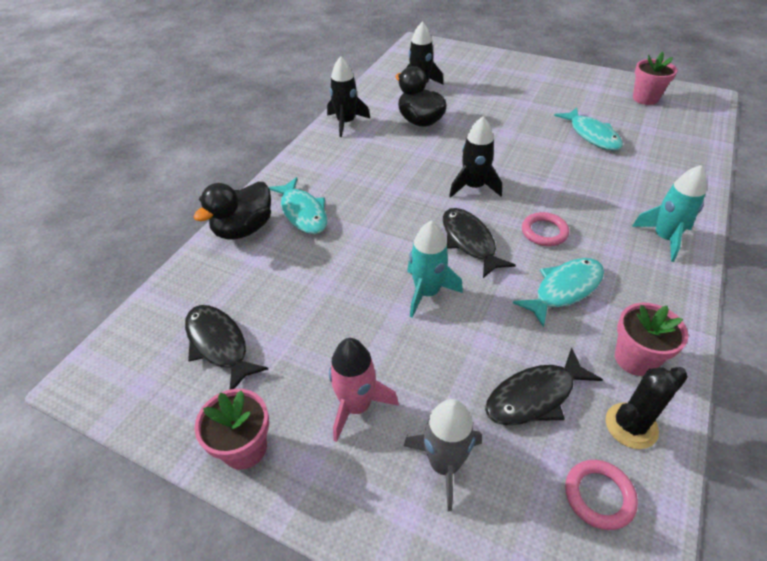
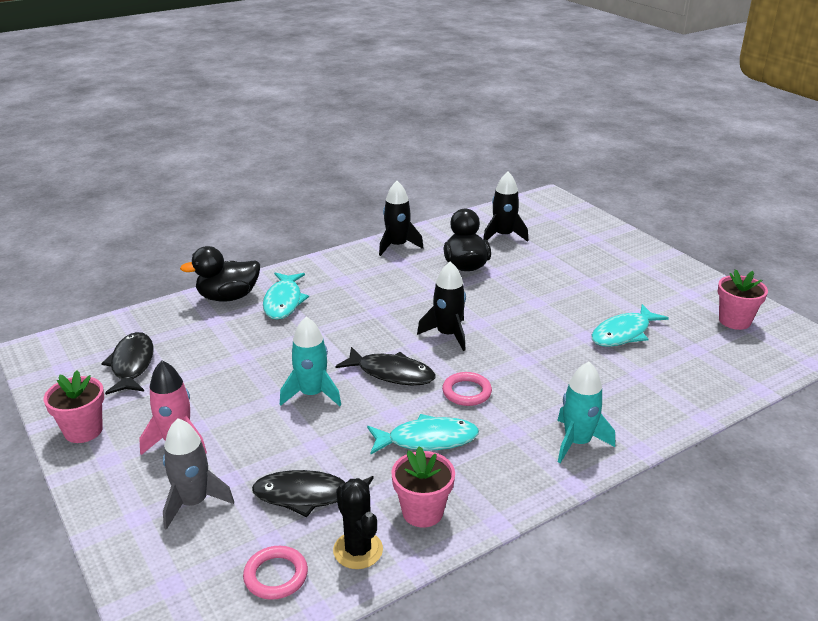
camera: 30 degrees right, 15 degrees down
black fish [443,208,516,278] -> black fish turned 105 degrees clockwise [335,347,436,385]
turquoise fish [554,108,623,151] -> turquoise fish turned 45 degrees clockwise [591,304,669,347]
black cactus [606,367,688,449] -> black cactus turned 60 degrees clockwise [333,478,383,569]

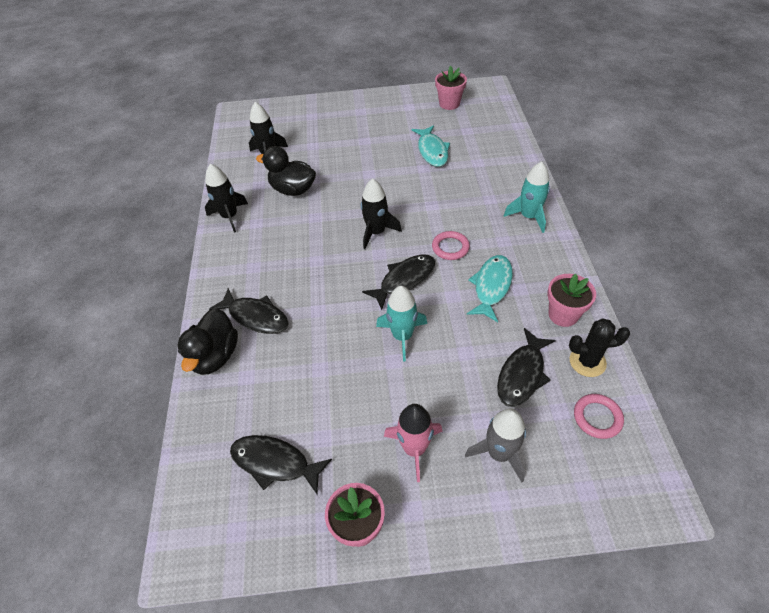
camera: 60 degrees left, 20 degrees up
turquoise fish [263,273,309,320] -> black fish [209,288,289,334]

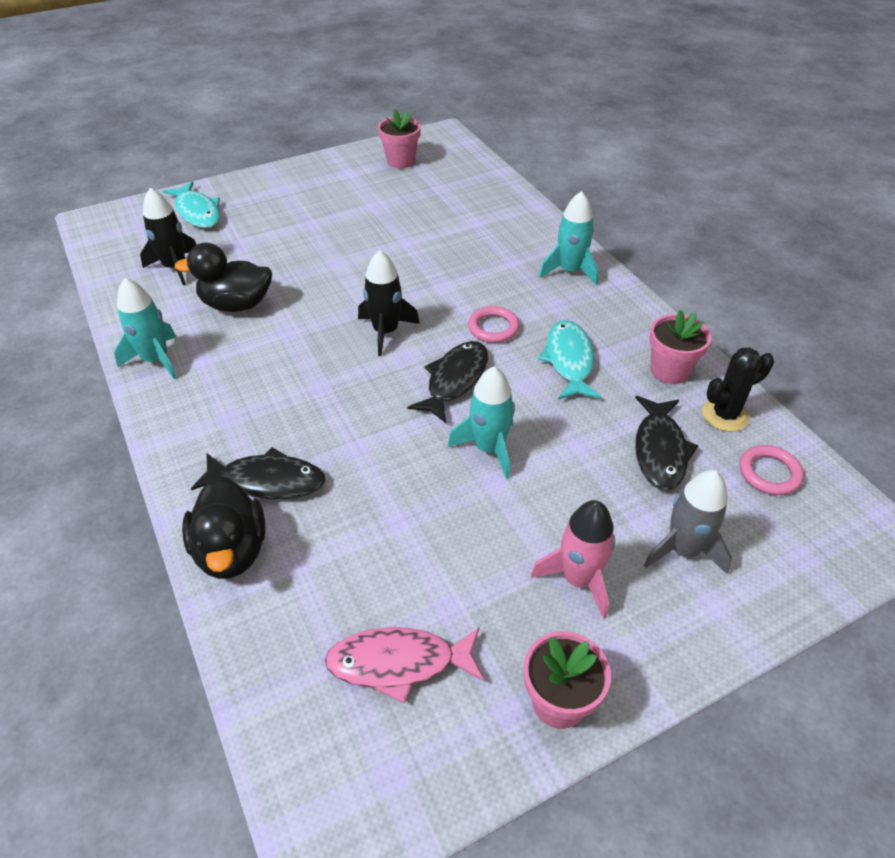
camera: 25 degrees left, 5 degrees down
black rocket [205,164,248,233] -> turquoise rocket [114,278,177,379]
black fish [230,435,332,495] -> pink fish [325,627,484,703]
turquoise fish [412,125,450,167] -> turquoise fish moved to [163,181,220,228]

